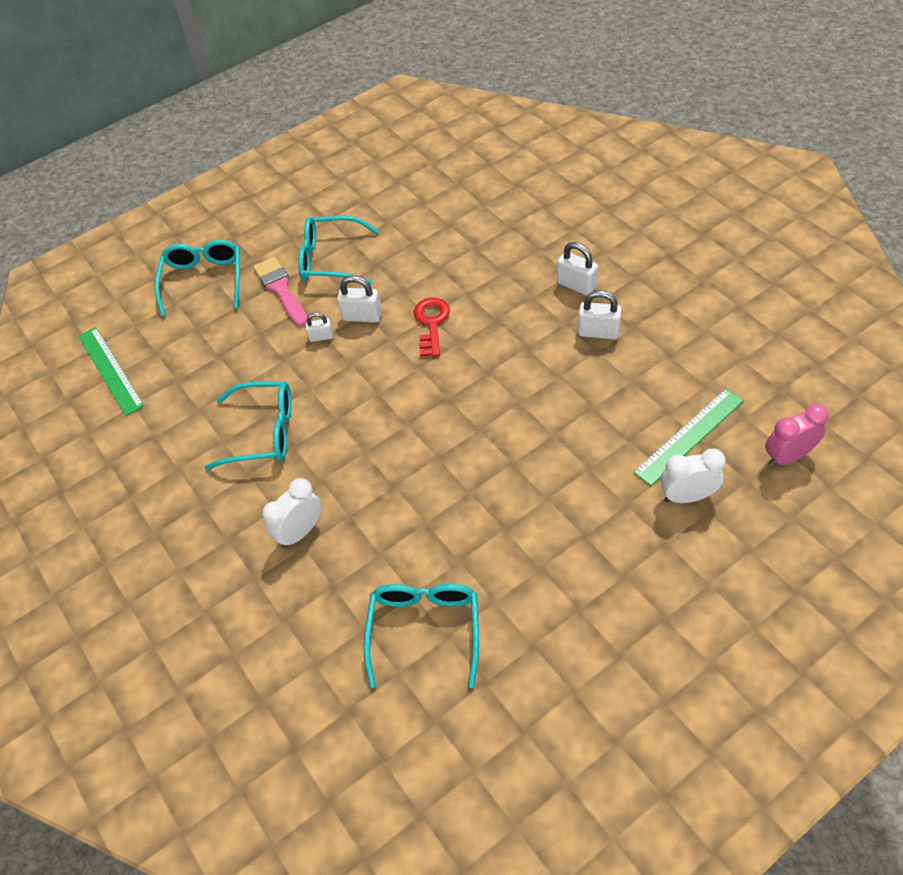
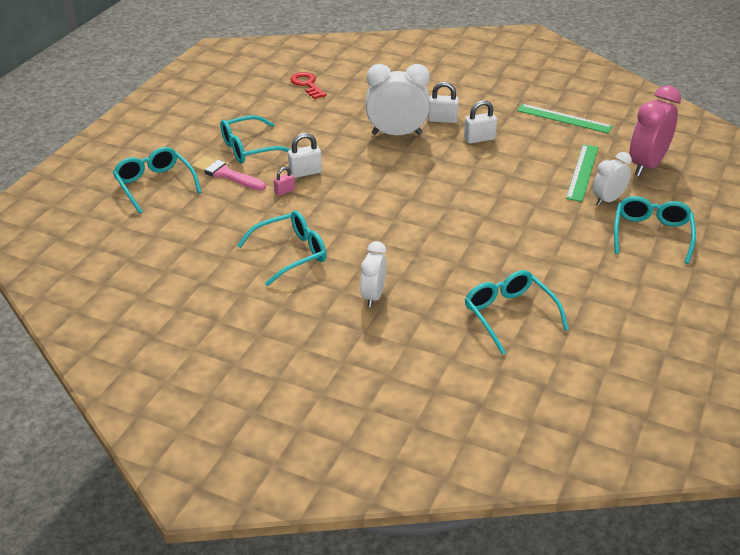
camera: 35 degrees left, 15 degrees down
green ruler [78,327,145,416] -> green ruler moved to [517,104,613,133]
white padlock [306,312,333,342] -> pink padlock [274,166,295,196]
red key [414,298,450,357] -> red key moved to [290,72,327,99]
pink clock [765,404,829,467] -> pink clock [629,85,681,176], size x1.65
none -> white clock [366,64,430,135]
none -> turquoise glasses [614,196,696,264]

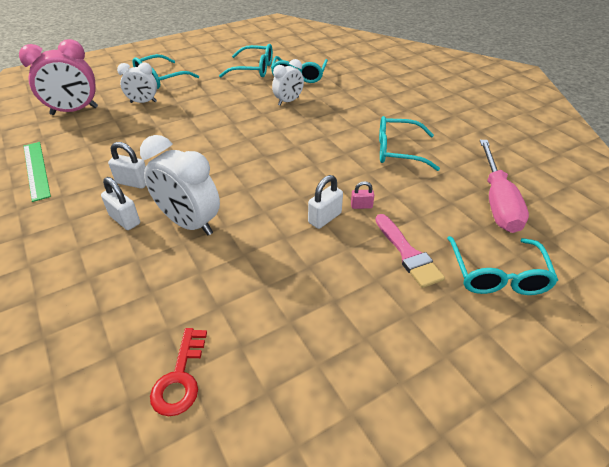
camera: 145 degrees left, 5 degrees up
turquoise glasses [220,115,291,164] -> turquoise glasses moved to [219,44,273,77]
white padlock [288,133,322,178] -> white padlock turned 60 degrees counterclockwise [308,175,343,229]
white clock [360,241,387,307] -> white clock moved to [272,59,304,106]
green ruler [566,144,599,202] -> none
none -> pink screwdriver [480,140,529,233]

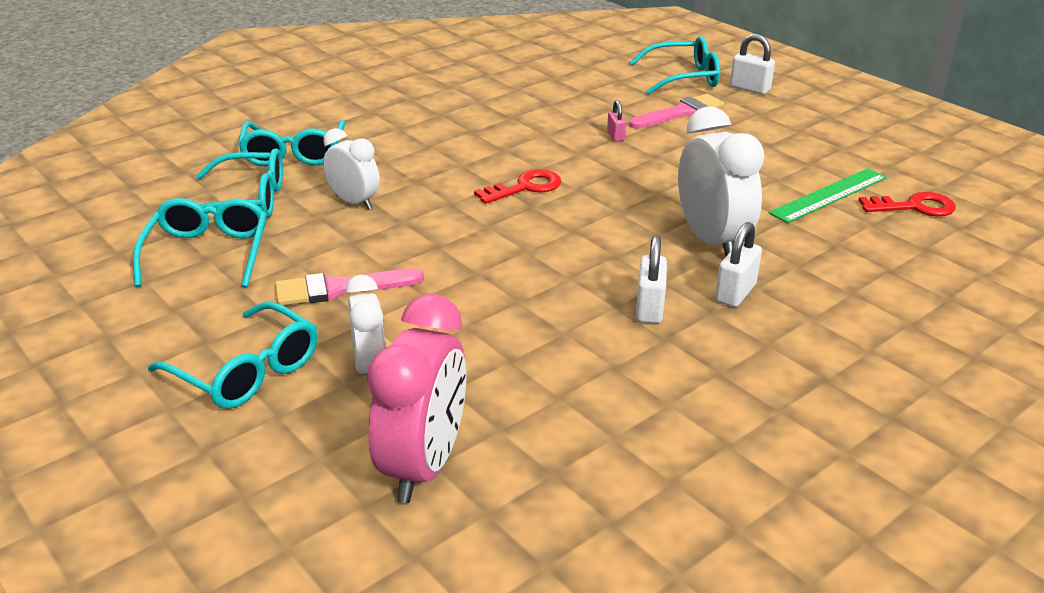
camera: 100 degrees left, 10 degrees down
pink clock [19,39,98,115] -> pink clock turned 45 degrees clockwise [367,294,466,503]
green ruler [24,142,51,202] -> green ruler moved to [769,168,887,223]
white clock [140,135,220,235] -> white clock turned 45 degrees counterclockwise [678,107,765,256]
white padlock [308,175,343,229] -> white padlock moved to [730,34,775,94]
turquoise glasses [379,116,440,171] -> turquoise glasses moved to [238,120,345,166]
pink screwdriver [480,140,529,233] -> none
none -> pink brush [275,269,424,306]
none -> red key [474,169,561,204]

